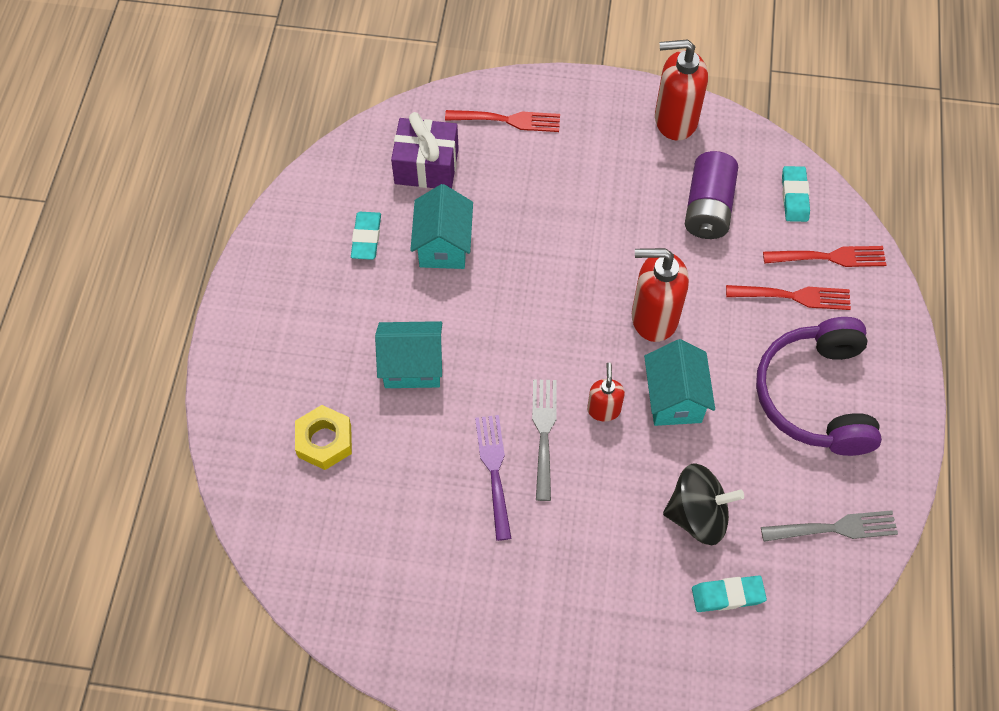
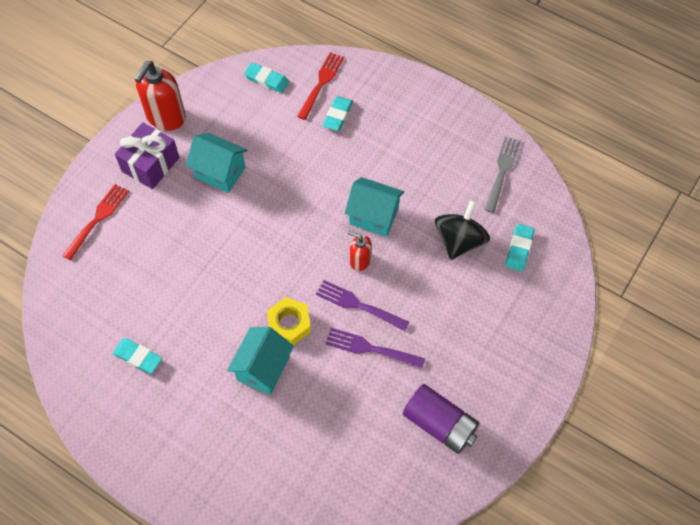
camera: 65 degrees left, 0 degrees up
yellow nut [295,405,352,470] -> yellow nut moved to [267,297,311,345]
purple gift [391,112,459,189] -> purple gift moved to [115,122,179,189]
turquoise house [410,184,473,269] -> turquoise house moved to [186,133,247,193]
grey fork [532,379,557,501] -> purple fork [316,280,410,331]
red soap dispenser [632,248,689,342] -> none
purple battery [685,151,738,239] -> purple battery moved to [403,384,479,454]
red fork [726,285,851,310] -> turquoise eraser [323,96,353,131]
purple headphones [756,317,882,456] -> none

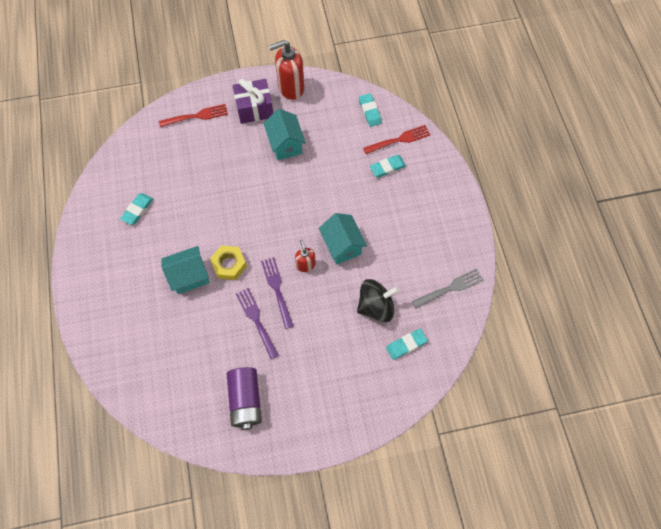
camera: 45 degrees right, 5 degrees up
turquoise eraser [112,338,162,374] -> turquoise eraser turned 45 degrees clockwise [120,193,153,225]

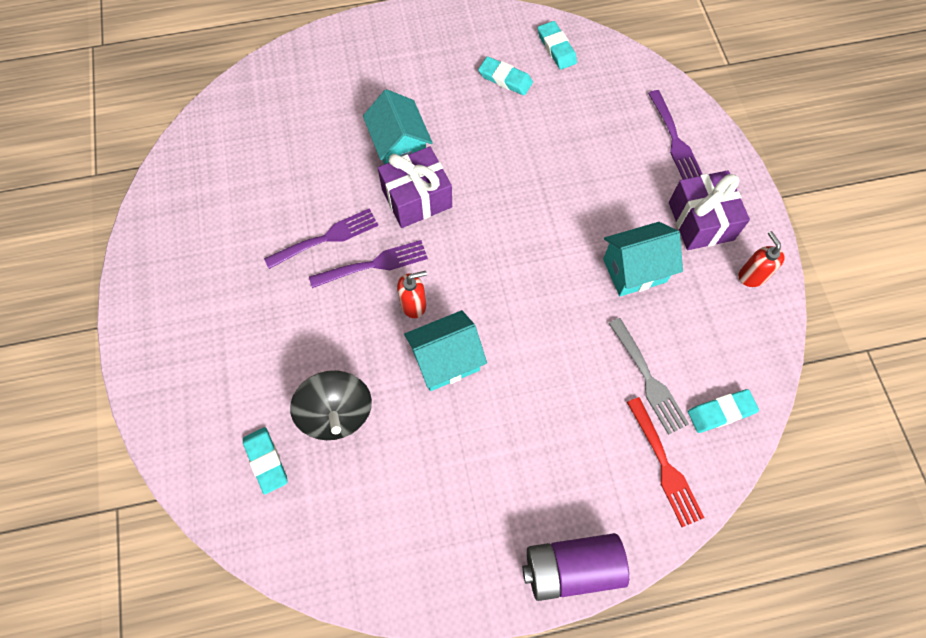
camera: 90 degrees right, 0 degrees up
red fork [159,104,228,127] -> purple fork [648,90,702,179]
yellow nut [210,245,247,280] -> purple gift [378,146,452,228]
purple battery [227,367,262,430] -> purple battery moved to [522,533,629,601]
red soap dispenser [269,40,304,100] -> red soap dispenser [738,231,785,287], size x0.55
turquoise eraser [370,155,406,177] -> turquoise eraser moved to [538,21,577,70]
grey fork [412,268,483,309] -> grey fork moved to [608,318,689,435]

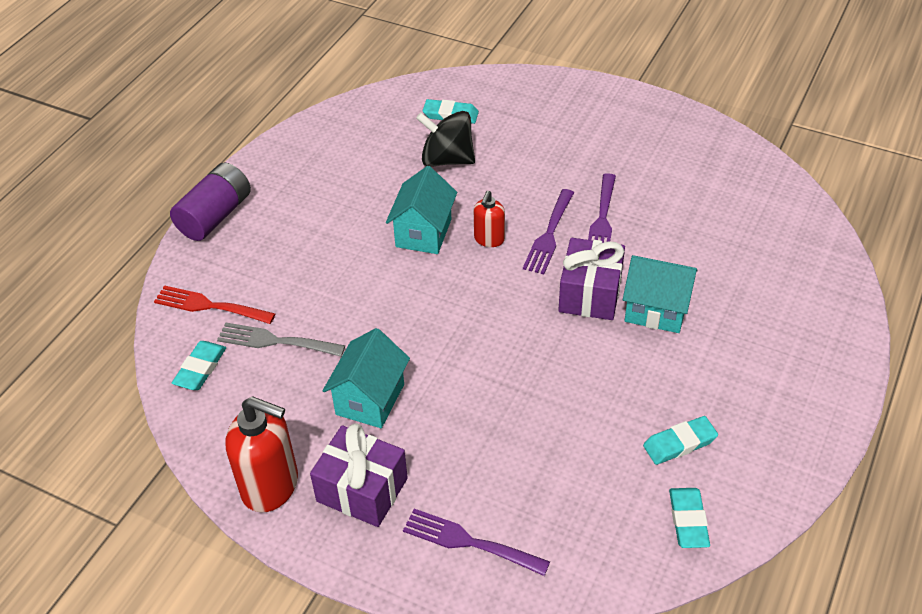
camera: 130 degrees right, 20 degrees down
turquoise eraser [538,21,577,70] -> turquoise eraser turned 75 degrees clockwise [669,488,710,548]
red soap dispenser [738,231,785,287] -> red soap dispenser [226,397,298,513], size x1.82

